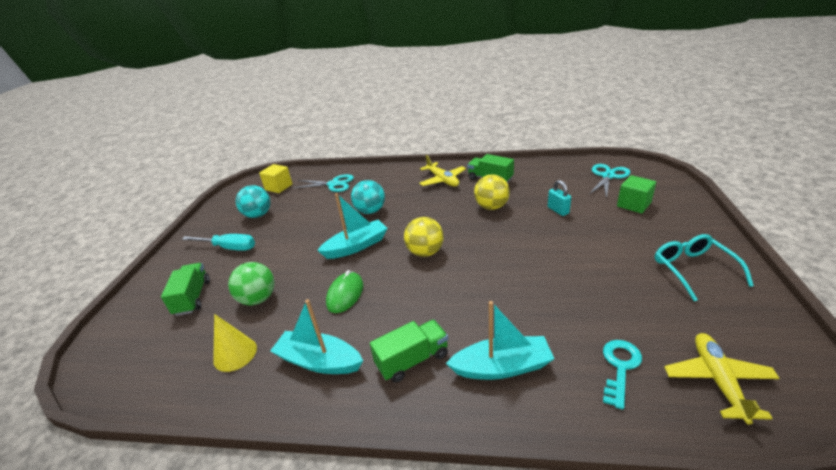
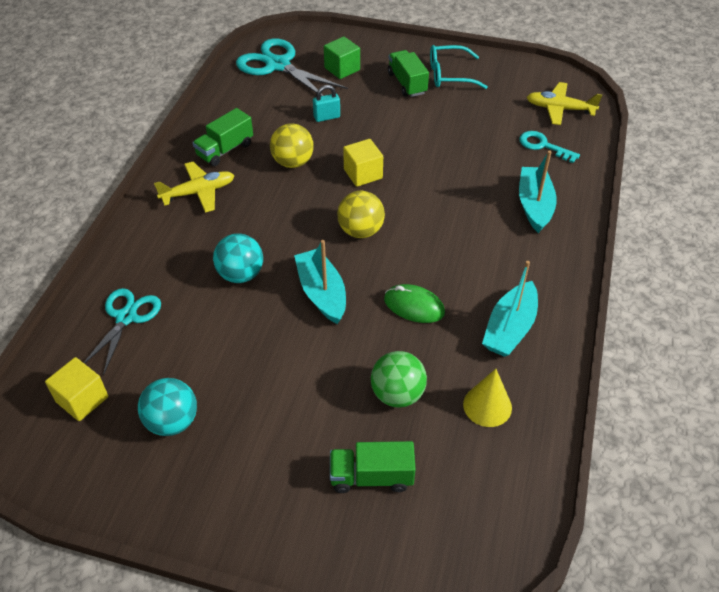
camera: 85 degrees left, 15 degrees up
turquoise screwdriver [182,234,255,251] -> none
green truck [370,320,448,383] -> green truck moved to [388,50,429,97]
turquoise scissors [589,164,631,199] -> turquoise scissors [236,38,348,96], size x1.52
none -> yellow cube [343,139,383,187]

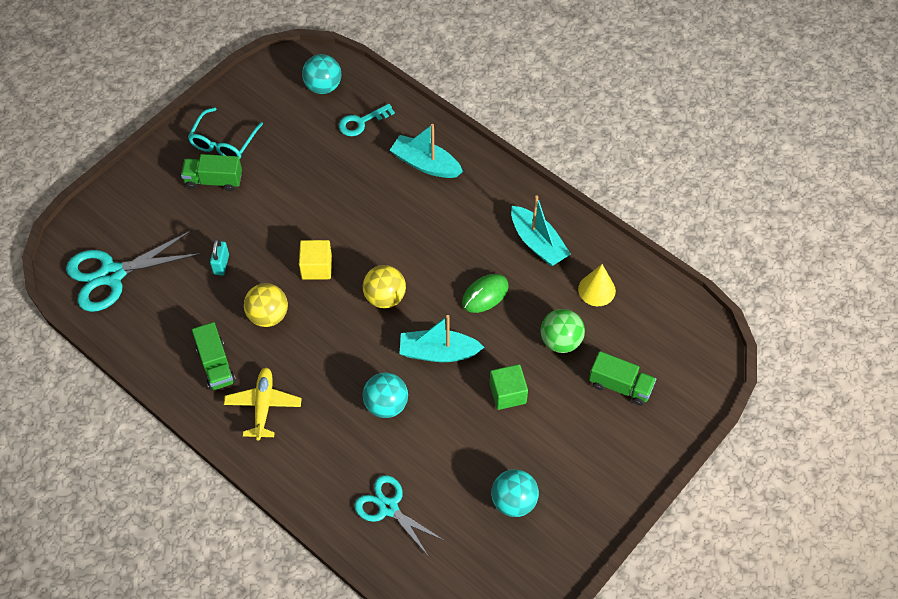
camera: 65 degrees left, 10 degrees up
yellow cube [45,357,108,421] -> none
green cube [324,37,360,79] -> green cube moved to [490,364,528,410]
green truck [330,441,415,493] -> green truck turned 90 degrees counterclockwise [589,351,656,406]
yellow plane [527,82,602,125] -> turquoise ball [302,54,341,94]

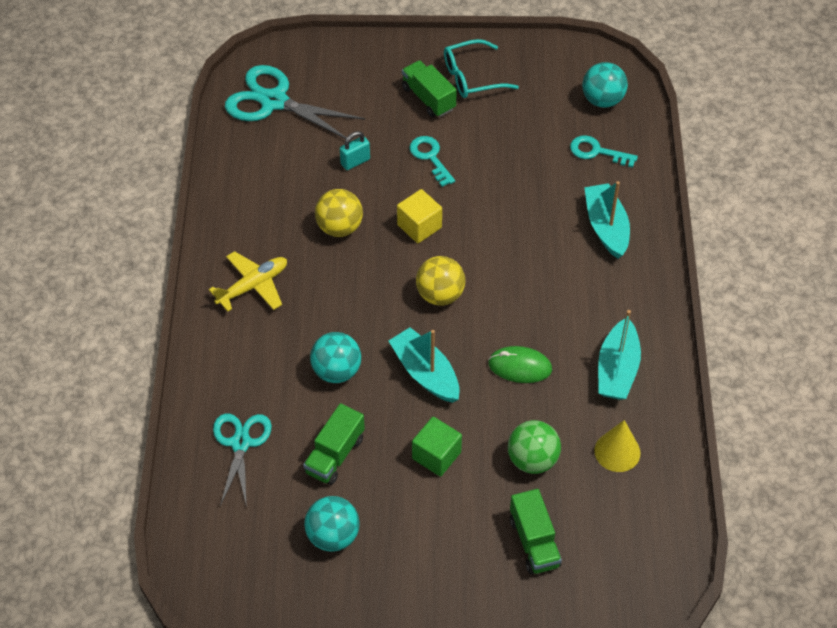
camera: 50 degrees right, 5 degrees down
green truck [192,322,236,391] -> green truck moved to [303,403,365,485]
none -> turquoise key [409,136,455,187]

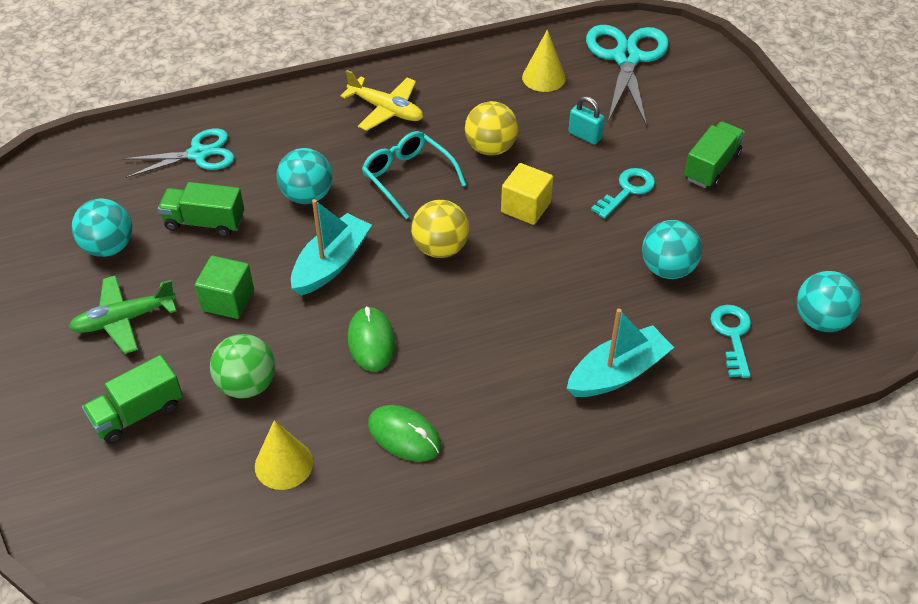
camera: 70 degrees right, 5 degrees down
turquoise glasses [444,39,519,98] -> turquoise glasses moved to [362,131,466,219]
turquoise boat [598,310,641,400] -> green mouse [368,405,441,462]
none -> green plane [69,275,177,354]
none -> yellow cone [522,29,566,92]
none -> turquoise ball [642,220,702,279]

